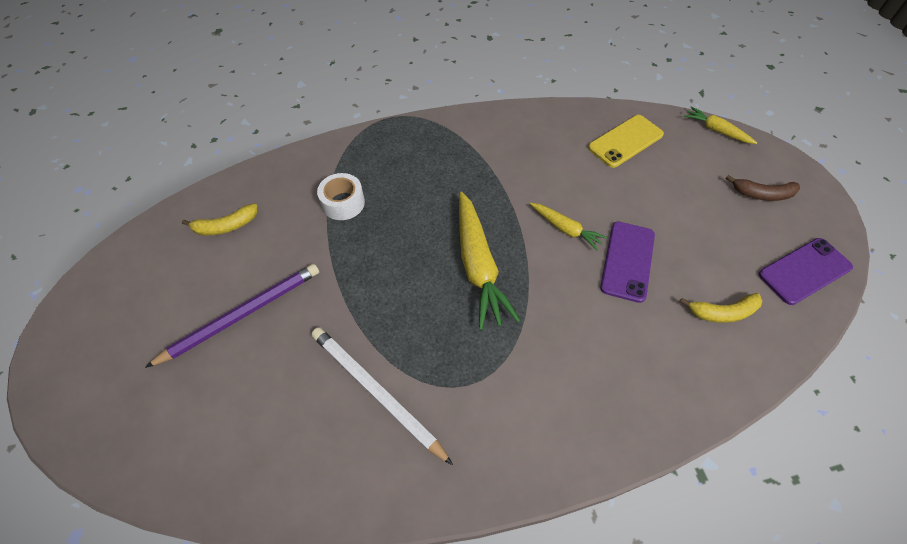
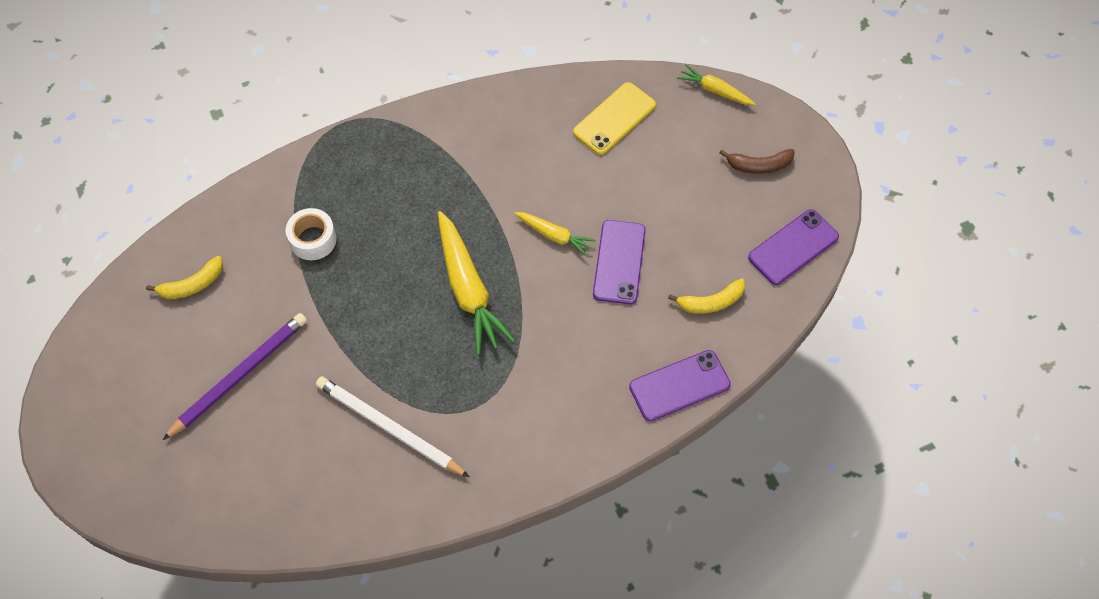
camera: 10 degrees left, 5 degrees up
none -> purple phone [629,350,731,421]

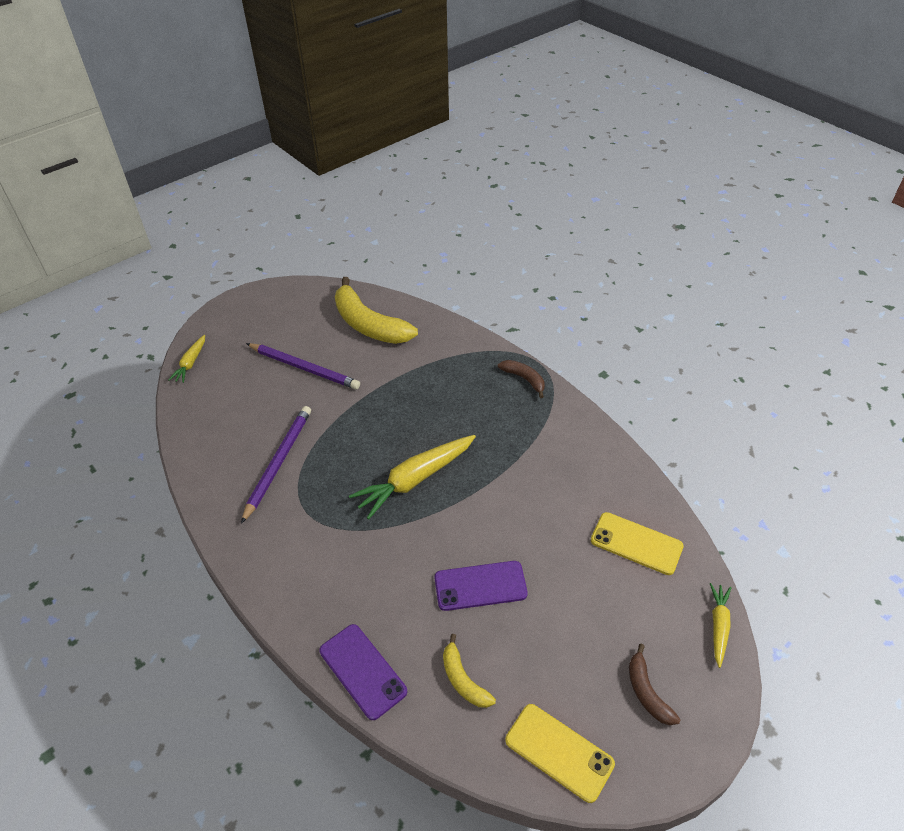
camera: 75 degrees right, 15 degrees down
yellow banana [146,256,223,299] -> yellow banana [335,277,418,344], size x2.04
white tape [286,208,337,260] -> none
white pencil [316,376,470,477] -> purple pencil [241,406,311,524]
yellow carrot [514,212,596,257] -> yellow carrot moved to [169,335,205,383]
purple phone [748,209,839,285] -> yellow phone [505,704,615,803]
none -> brown banana [498,360,545,398]

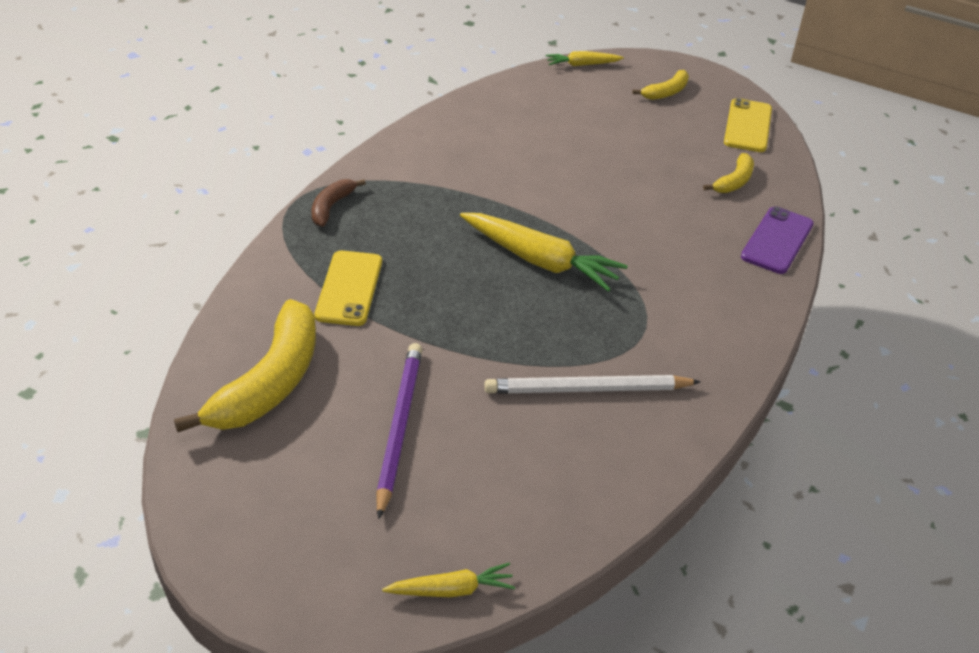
camera: 115 degrees left, 5 degrees down
purple pencil [241,406,311,524] -> white pencil [485,375,701,394]
purple phone [435,561,528,611] -> none
yellow phone [591,512,684,575] -> yellow phone moved to [315,250,382,326]
brown banana [629,644,681,725] -> yellow banana [632,70,689,100]

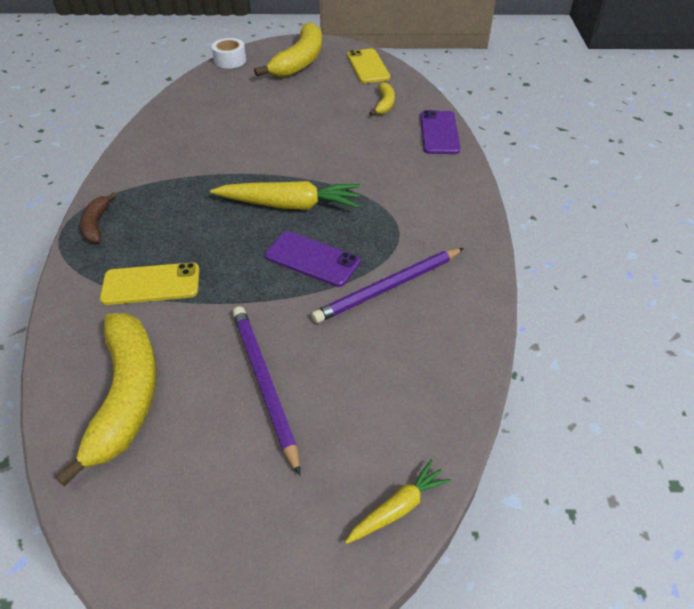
camera: 25 degrees left, 5 degrees up
yellow phone [315,250,382,326] -> yellow phone turned 75 degrees counterclockwise [100,262,200,305]
white pencil [485,375,701,394] -> purple pencil [311,248,464,323]
yellow carrot [546,51,624,66] -> white tape [211,38,246,69]
yellow banana [632,70,689,100] -> yellow banana [254,22,322,77], size x2.04
none -> purple phone [265,231,360,287]

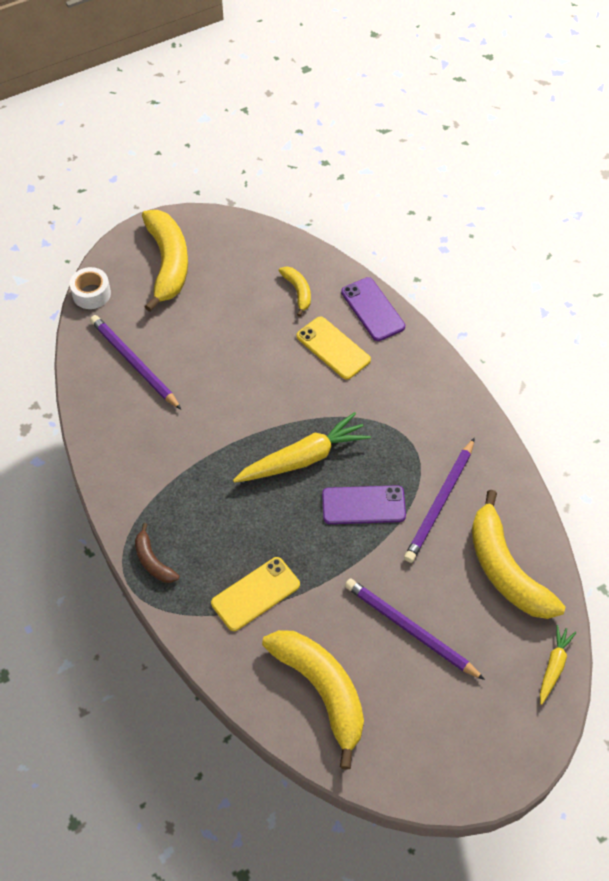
camera: 30 degrees left, 10 degrees up
yellow phone [347,49,390,83] -> yellow phone moved to [296,316,371,380]
none -> purple pencil [90,315,181,410]
none -> yellow banana [472,490,565,619]

